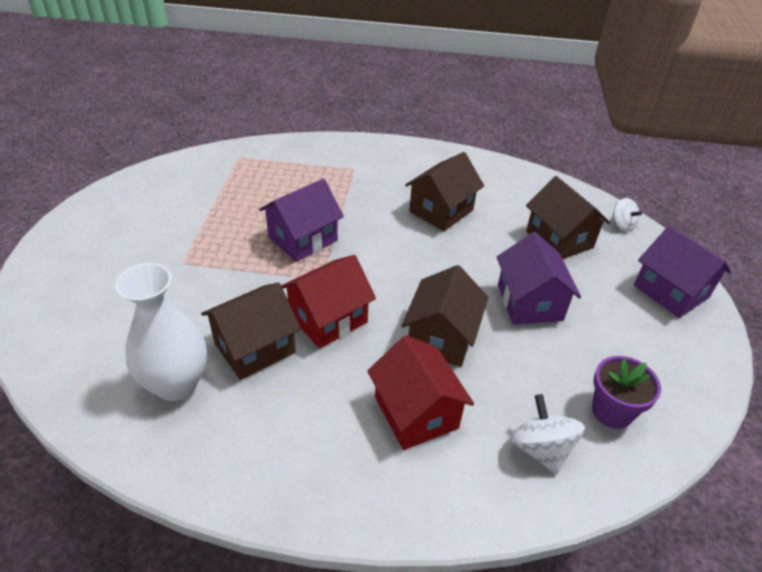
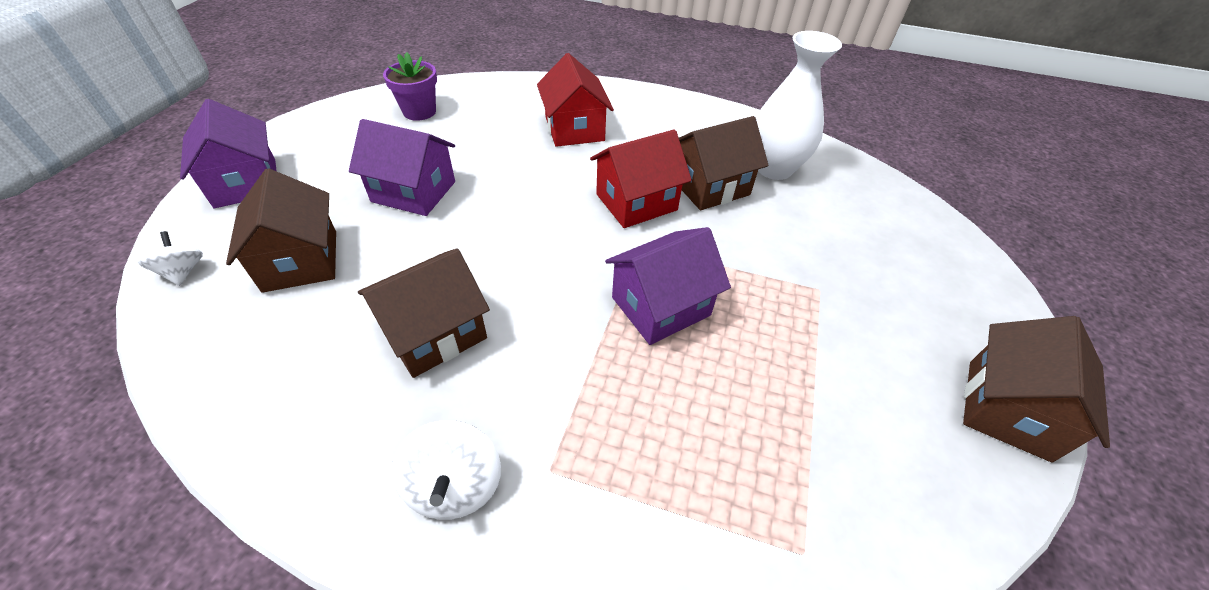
camera: 170 degrees left, 5 degrees up
brown house [401,265,489,367] -> brown house moved to [963,316,1110,463]
purple house [497,232,581,325] -> purple house turned 75 degrees counterclockwise [349,119,455,216]
white spinning top [510,394,585,474] -> white spinning top moved to [392,420,501,520]

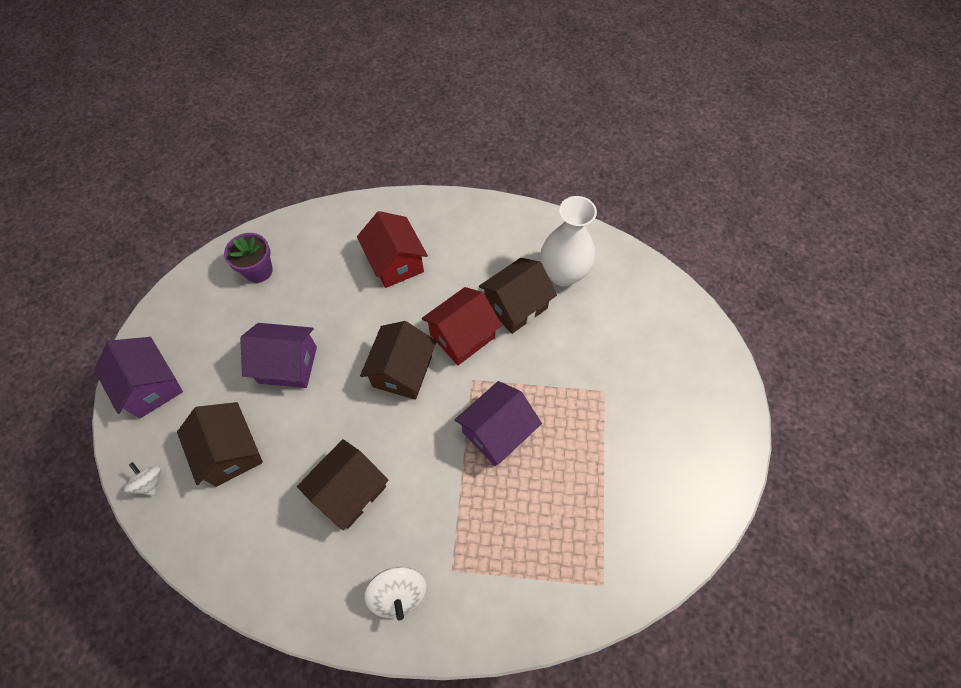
camera: 10 degrees left, 15 degrees up
brown house [963,316,1110,463] -> brown house moved to [360,321,436,400]

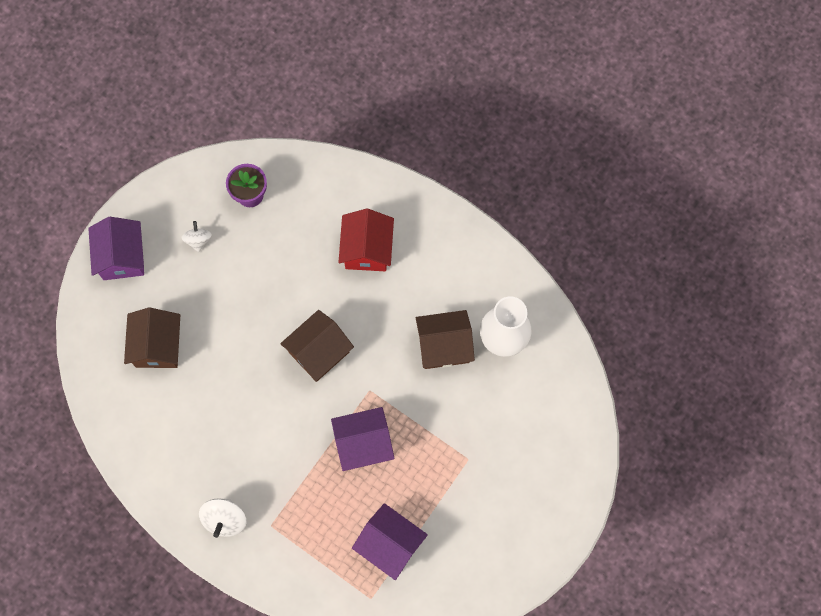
camera: 30 degrees right, 10 degrees up
white spinning top [124,462,161,496] -> white spinning top moved to [181,221,212,252]
purple house [240,323,317,388] -> purple house moved to [352,503,428,580]
brown house [297,439,389,530] -> none
red house [422,287,502,365] -> none

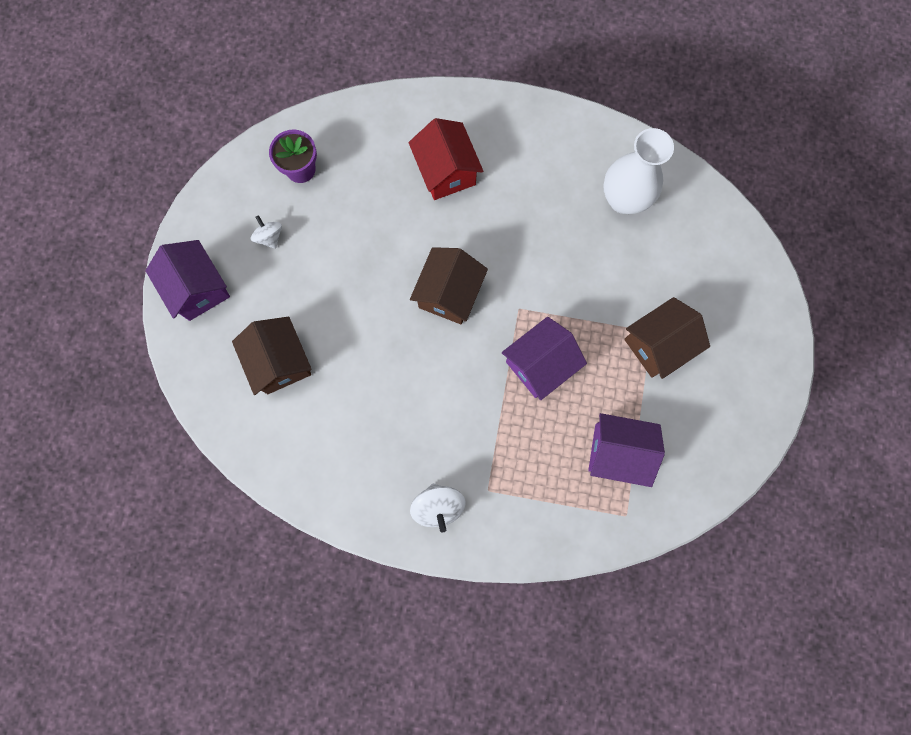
camera: 25 degrees left, 5 degrees up
brown house [416,310,475,369] -> brown house moved to [624,297,710,379]

